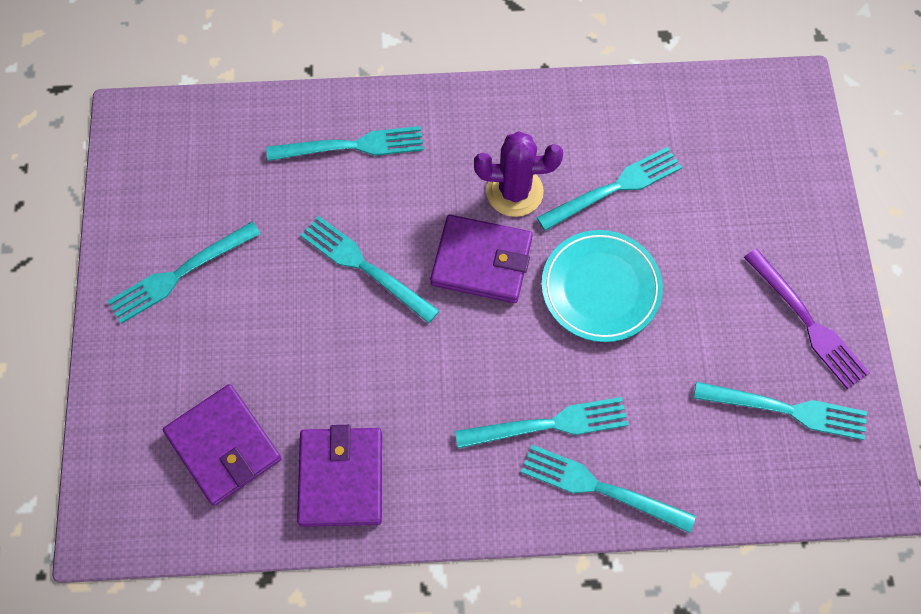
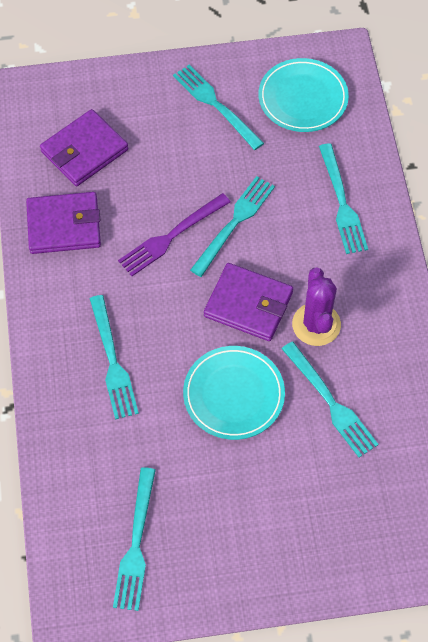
camera: 85 degrees right, 5 degrees down
purple wallet [430,215,533,303] -> purple wallet turned 75 degrees counterclockwise [204,263,293,341]
turquoise fork [521,445,696,533] -> none
purple fork [744,249,870,389] -> purple fork moved to [118,193,230,276]
none -> turquoise plate [258,58,349,132]

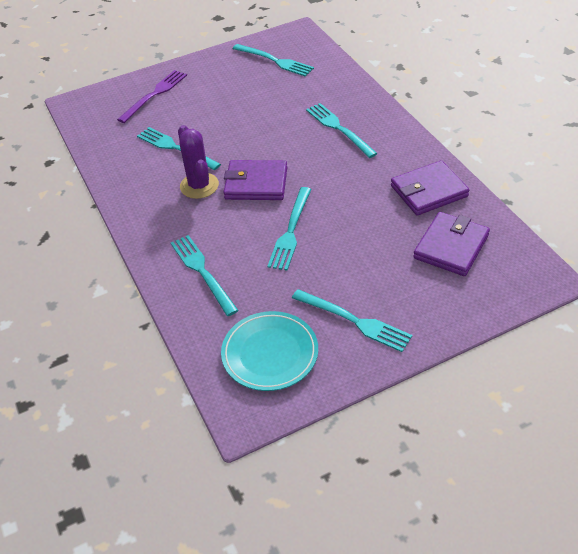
camera: 165 degrees right, 15 degrees down
turquoise fork [113,467,156,611] -> turquoise fork turned 135 degrees clockwise [233,44,314,76]
purple fork [118,193,230,276] -> purple fork moved to [117,70,187,123]
turquoise plate [183,346,285,440] -> none

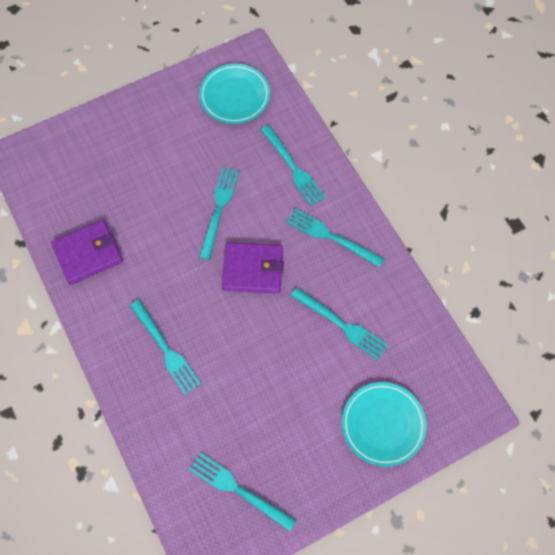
camera: 175 degrees right, 20 degrees up
purple fork [117,70,187,123] -> turquoise plate [342,382,427,467]
purple cactus [178,125,219,199] -> none
turquoise fork [292,289,412,352] -> turquoise fork moved to [286,208,384,267]
purple wallet [413,212,490,276] -> none

